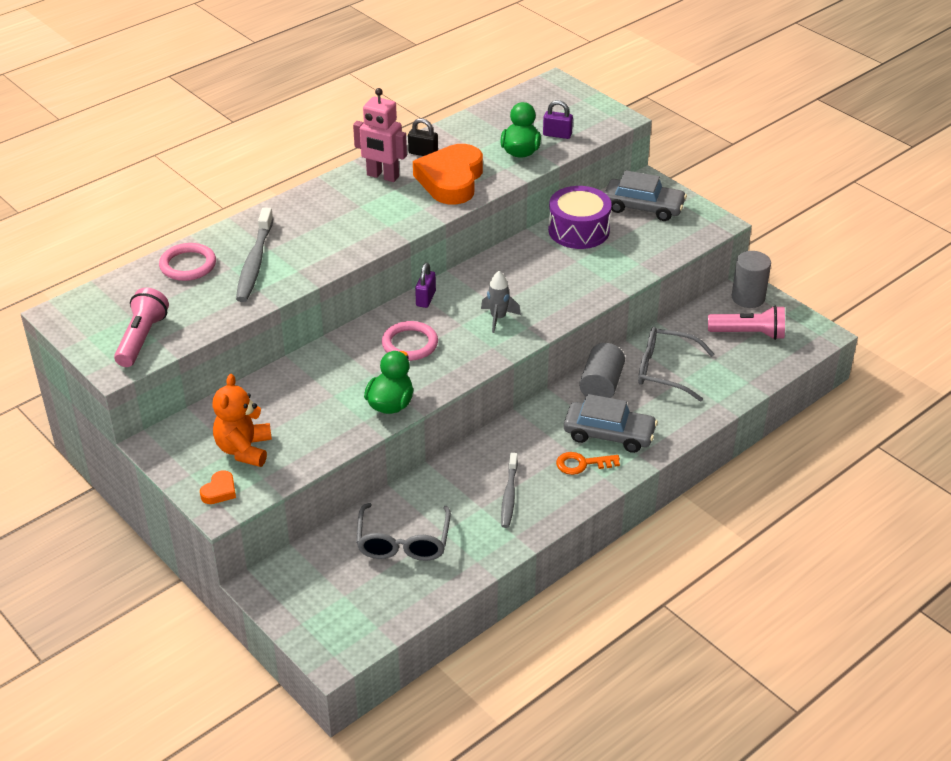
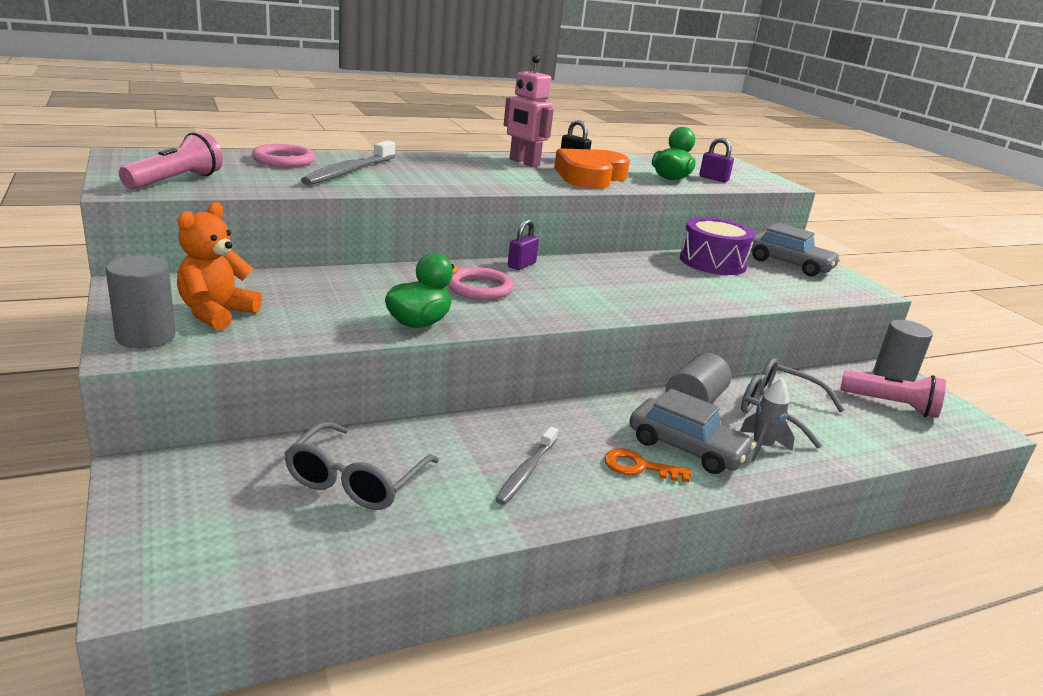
camera: 15 degrees right, 15 degrees down
orange heart [200,470,236,504] -> grey cylinder [106,255,176,349]
grey rocket [481,271,521,333] -> grey rocket moved to [740,378,795,461]

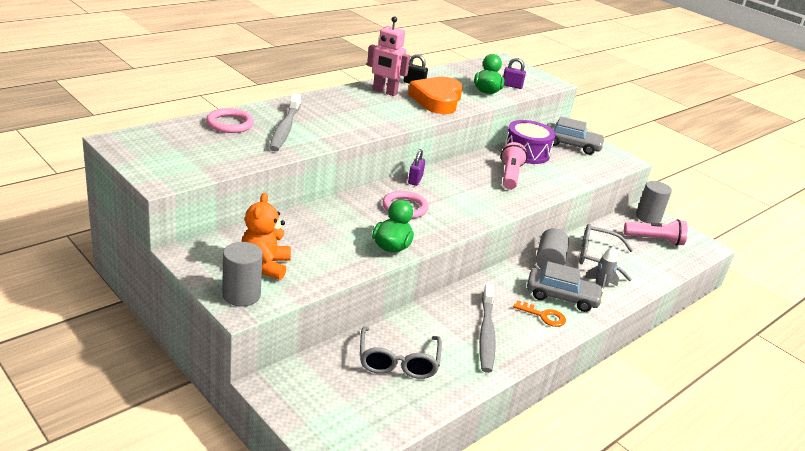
camera: 20 degrees left, 5 degrees up
pink flashlight [119,132,223,189] -> pink flashlight moved to [501,142,527,190]
grey toothbrush [495,426,558,505] -> grey toothbrush [479,284,496,373], size x1.52
orange key [604,448,692,482] -> orange key turned 150 degrees counterclockwise [513,300,566,327]

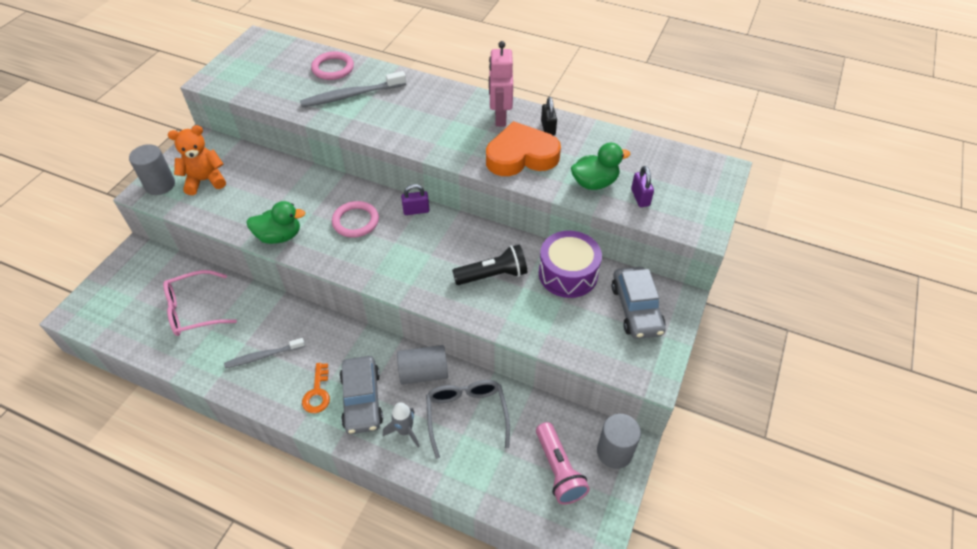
camera: 70 degrees right, 20 degrees up
grey glasses [360,327,442,379] -> pink glasses [163,270,237,336]
grey toothbrush [479,284,496,373] -> grey toothbrush [224,338,305,368], size x0.66
pink flashlight [501,142,527,190] -> black flashlight [452,245,527,285]

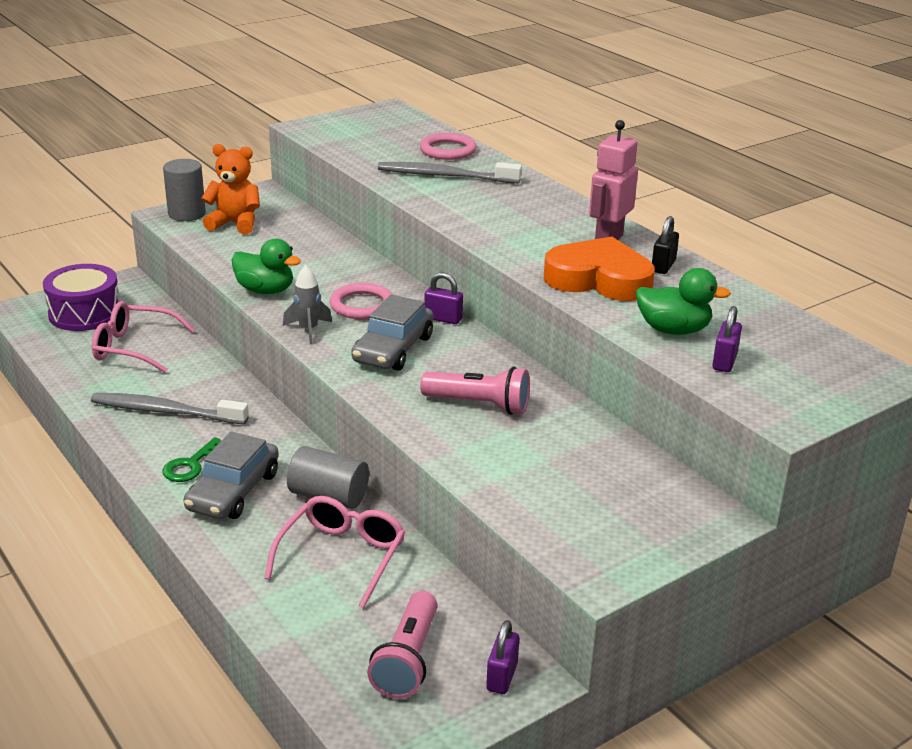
camera: 30 degrees right, 20 degrees down
grey toothbrush [224,338,305,368] -> grey toothbrush [91,393,249,424], size x1.52
orange key [302,363,330,413] -> green key [162,437,221,482]
grey rocket [383,402,420,448] -> grey rocket moved to [283,265,332,344]
grey glasses [426,380,510,459] -> pink glasses [264,496,405,608]
black flashlight [452,245,527,285] -> pink flashlight [420,366,530,415]
purple drum [539,231,602,298] -> purple drum moved to [43,264,120,331]
grey cylinder [597,414,641,469] -> purple padlock [486,620,519,694]
grey car [612,267,666,339] -> grey car moved to [351,294,433,371]

